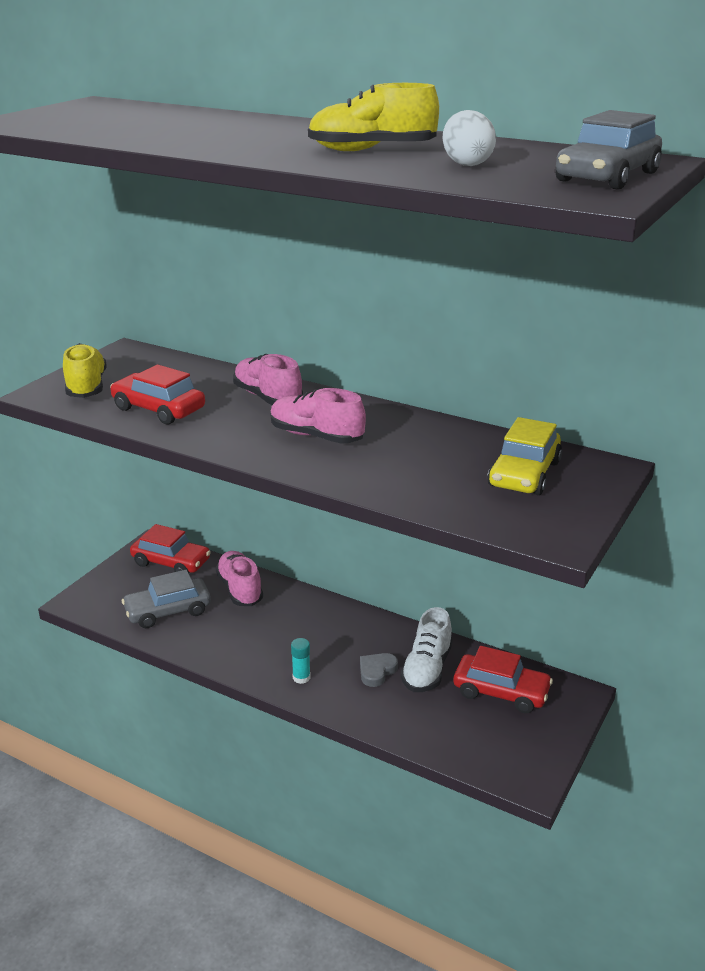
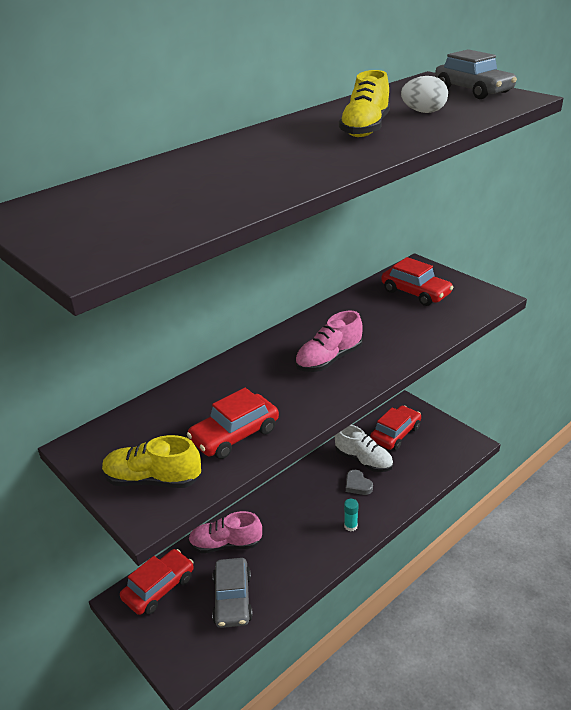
camera: 70 degrees left, 5 degrees up
pink shoe [233,354,303,405] -> none
yellow car [487,417,562,495] -> red car [381,257,454,306]

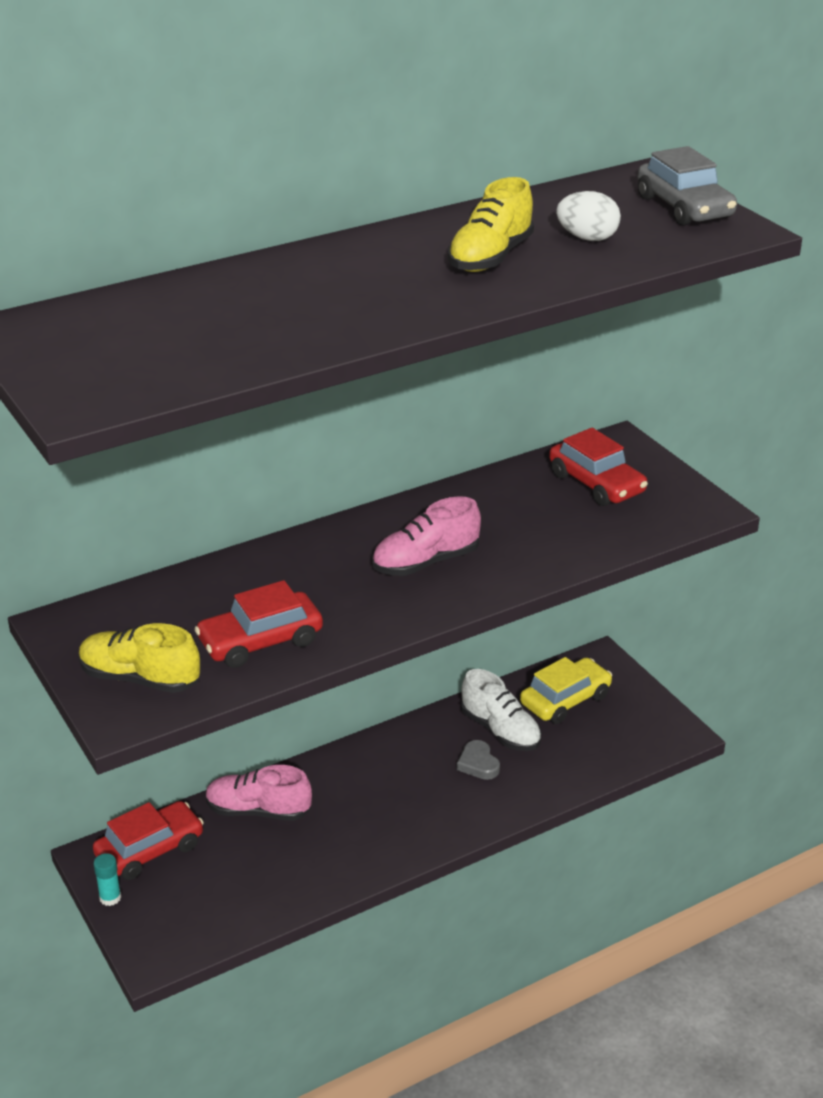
camera: 10 degrees right, 0 degrees up
grey car [212,558,253,628] -> none
turquoise glue stick [344,499,358,531] -> turquoise glue stick moved to [93,853,121,906]
red car [370,406,421,450] -> yellow car [520,657,612,724]

